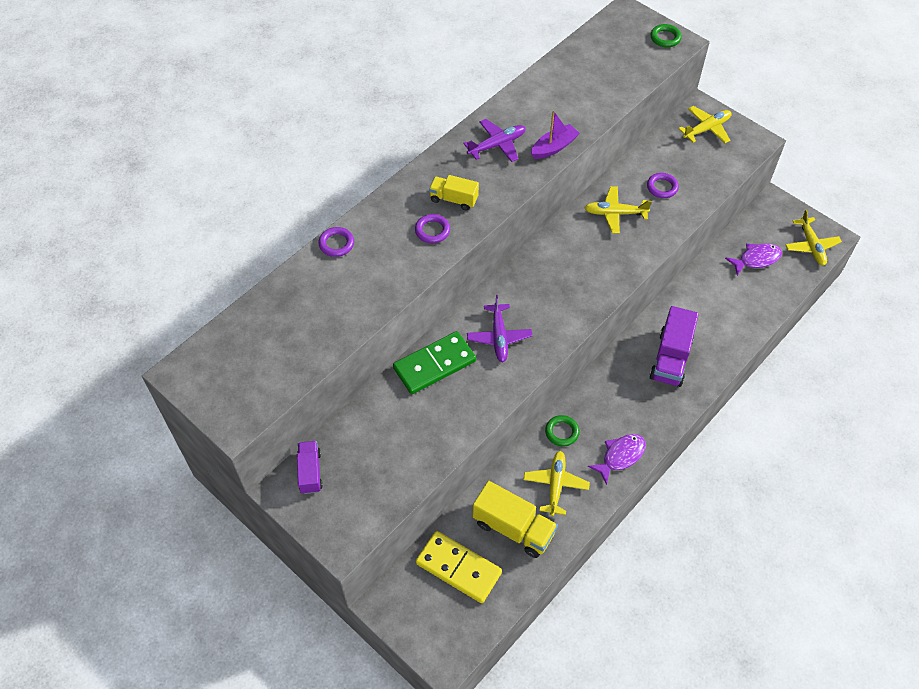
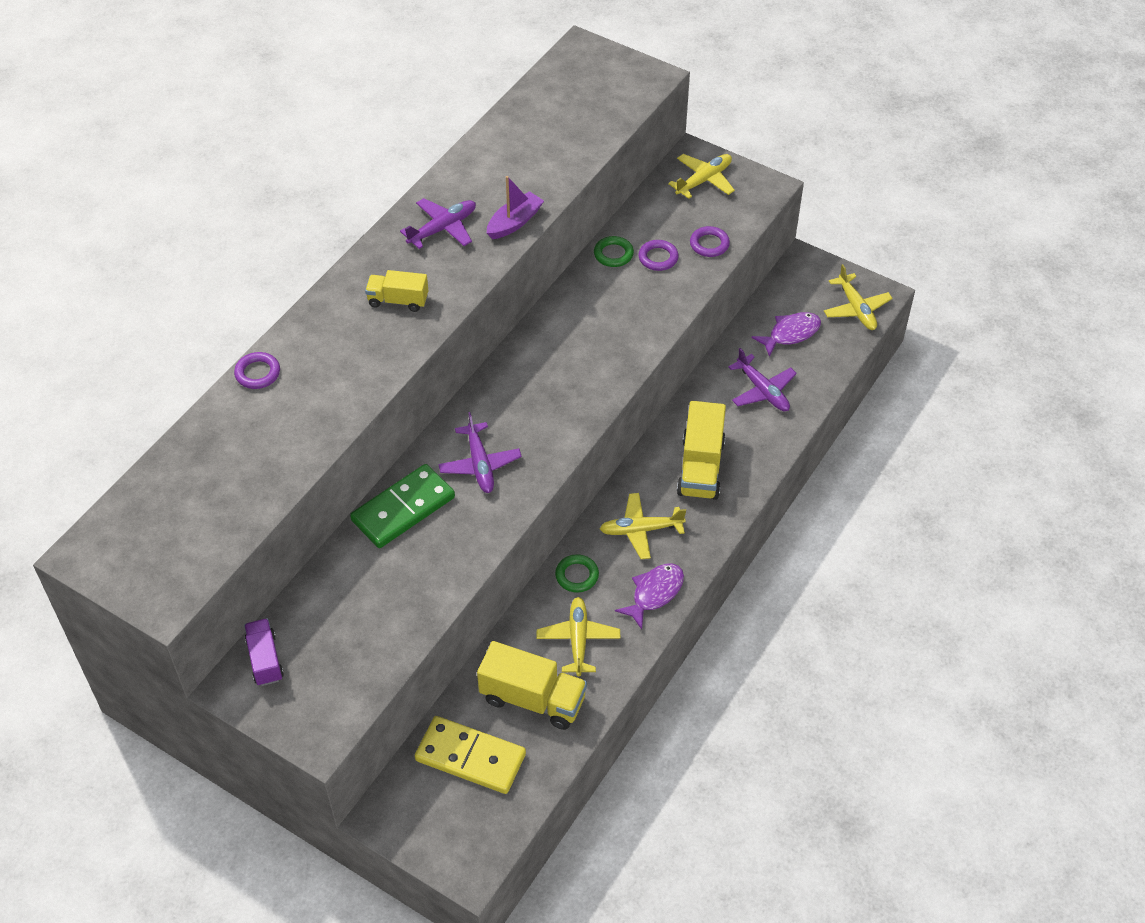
camera: 10 degrees left, 5 degrees down
purple ring [415,214,450,243] -> purple ring moved to [690,226,730,257]
yellow plane [584,186,652,234] -> yellow plane moved to [600,493,686,559]
green ring [650,24,682,47] -> green ring moved to [594,236,634,267]
purple truck [650,306,699,387] -> yellow truck [677,401,726,500]
none -> purple plane [728,348,797,411]

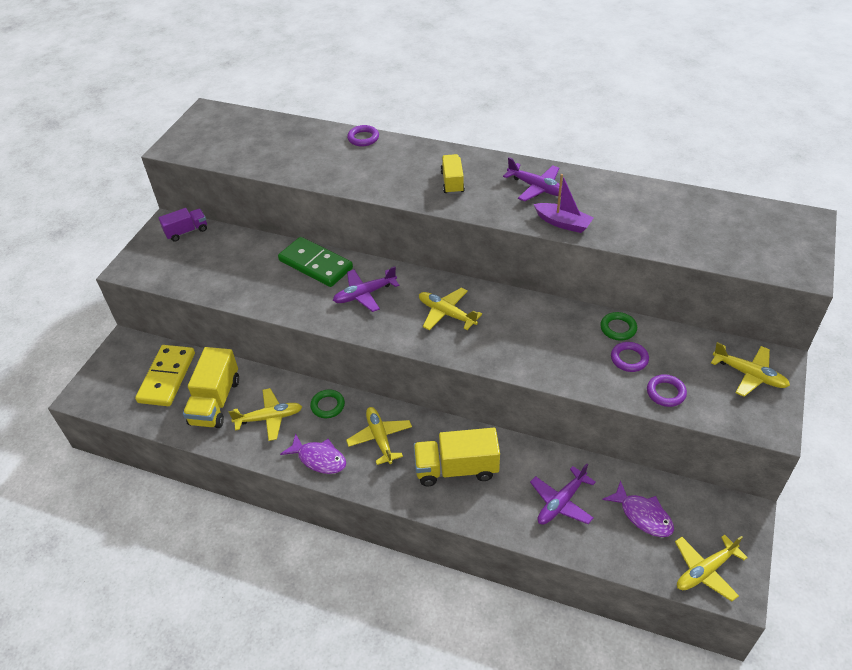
camera: 80 degrees right, 5 degrees down
none -> yellow plane [419,288,482,331]

